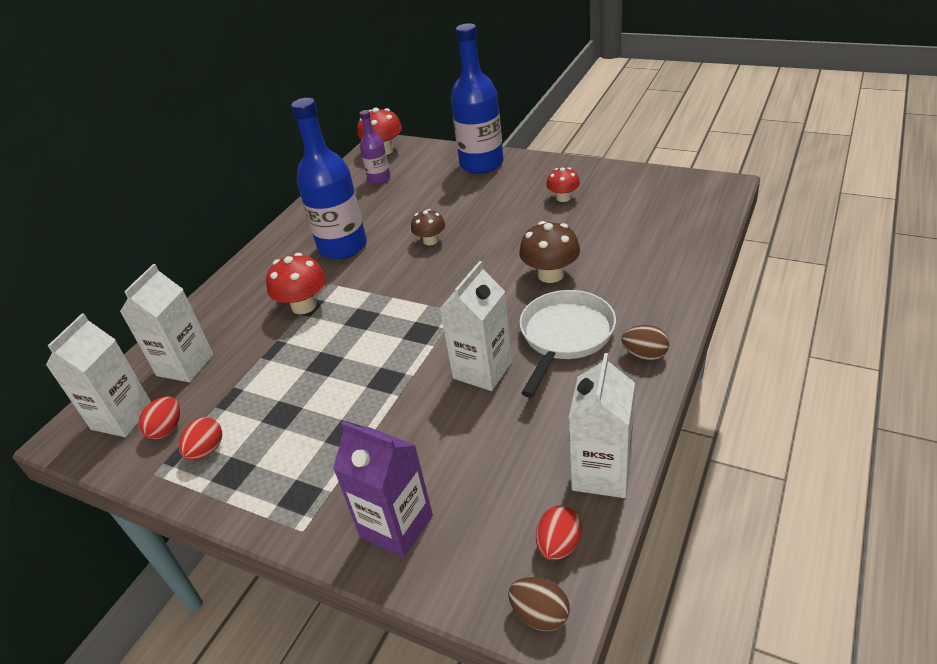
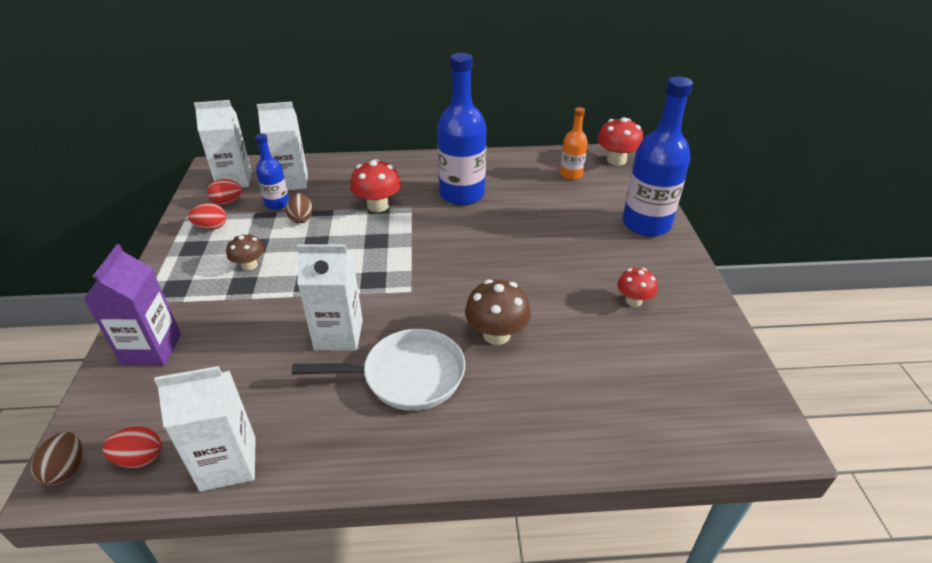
camera: 55 degrees right, 0 degrees up
purple bottle [360,110,390,184] -> orange bottle [560,107,588,180]
brown mushroom [411,209,445,245] -> brown mushroom moved to [226,233,264,271]
brown egg [622,325,670,360] -> brown egg moved to [286,193,313,223]
none -> blue bottle [255,134,289,210]

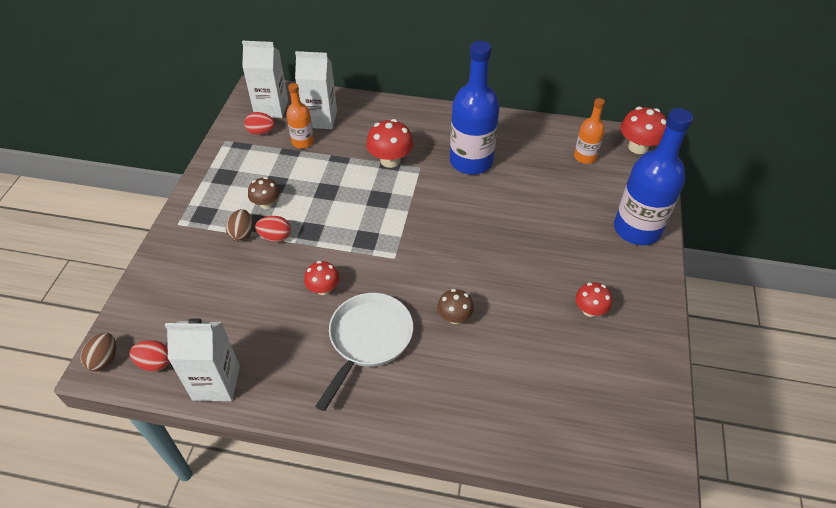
camera: 15 degrees right, 10 degrees up
purple carton [83,244,181,366] -> none
red egg [188,203,226,230] -> red egg moved to [255,216,291,242]
blue bottle [255,134,289,210] -> orange bottle [286,83,314,149]
brown egg [286,193,313,223] -> brown egg moved to [226,209,253,242]
white pan [292,329,465,411] -> white pan turned 75 degrees counterclockwise [316,293,413,411]
white carton [297,244,363,351] -> red mushroom [304,261,340,295]
brown mushroom [465,279,531,345] -> brown mushroom [437,289,474,324], size x0.64

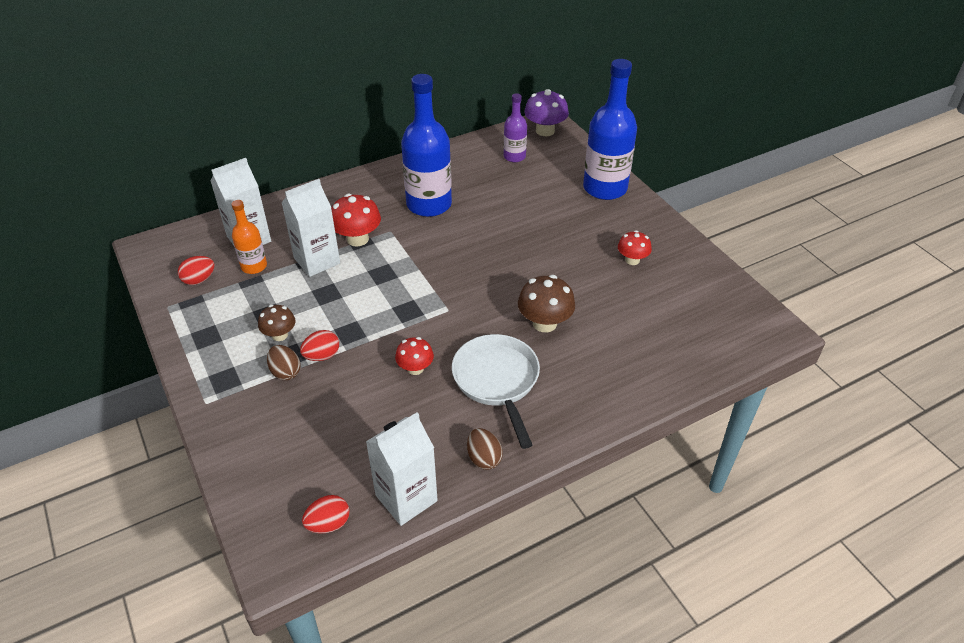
camera: 40 degrees left, 5 degrees down
brown egg [80,333,116,371] -> brown egg moved to [467,428,503,470]
white carton [242,41,288,118] -> white carton moved to [281,179,340,277]
brown mushroom [437,289,474,324] -> brown mushroom [518,275,575,332], size x1.57
orange bottle [574,98,605,164] -> purple bottle [504,93,527,162]
red mushroom [620,107,667,154] -> purple mushroom [524,89,569,136]

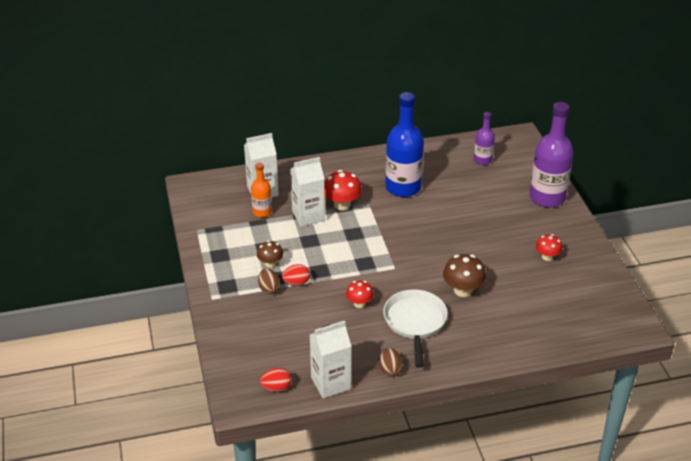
camera: 15 degrees right, 5 degrees down
red egg [178,256,215,285] -> none
purple mushroom [524,89,569,136] -> none
blue bottle [583,59,637,200] -> purple bottle [529,102,574,208]

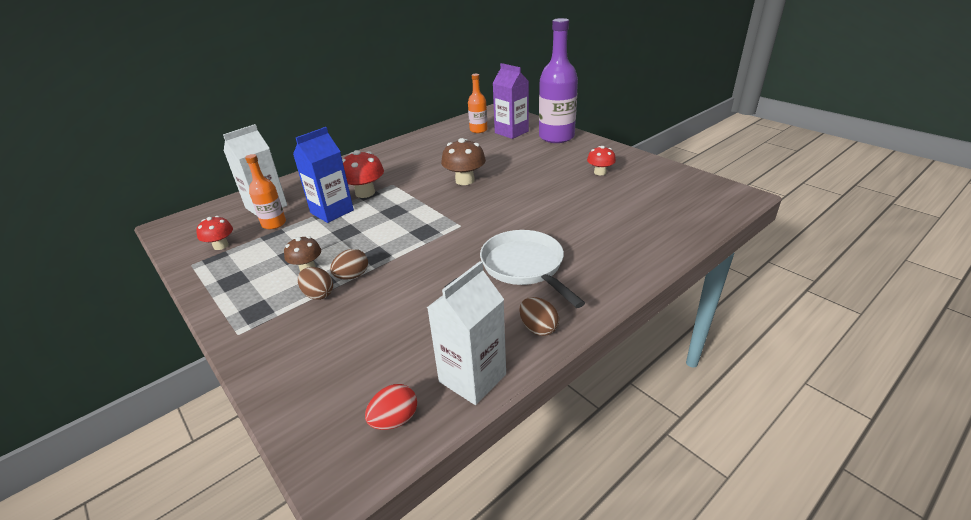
camera: 25 degrees left, 5 degrees down
red egg [282,264,310,286] -> brown egg [330,249,368,279]
white carton [290,157,325,226] -> blue carton [293,127,354,223]
red mushroom [346,281,374,308] -> red mushroom moved to [196,216,233,250]
blue bottle [385,92,424,197] -> none
brown mushroom [443,254,486,297] -> brown mushroom moved to [441,138,486,185]
purple bottle [474,112,495,165] -> orange bottle [468,74,488,133]
none -> purple carton [493,63,529,139]

